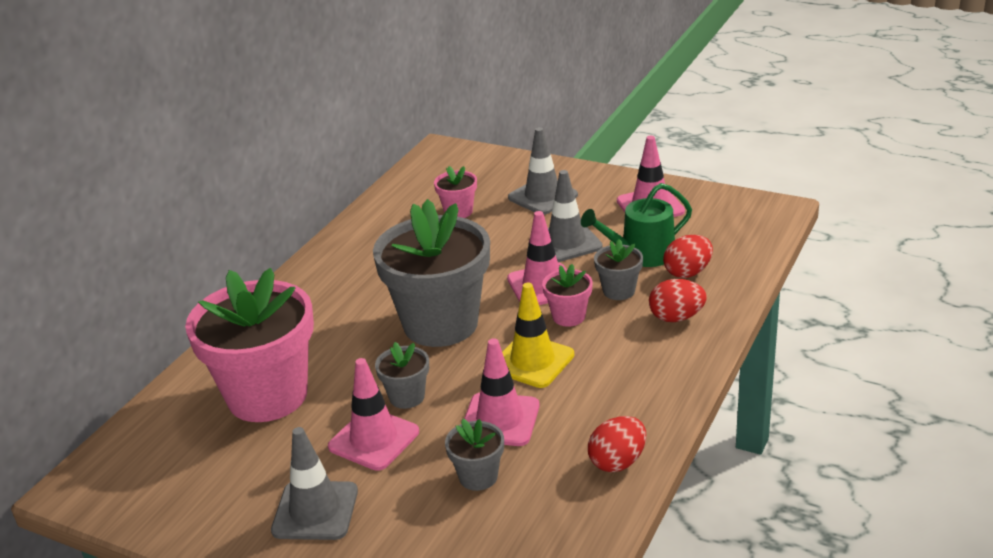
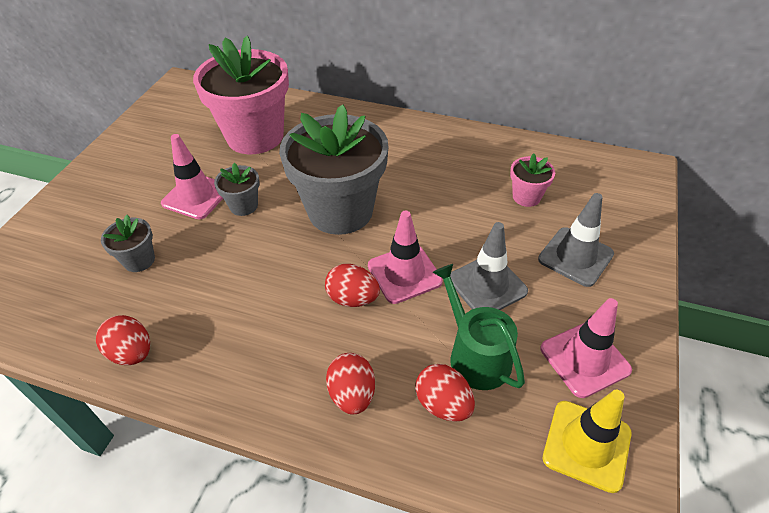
camera: 80 degrees right, 15 degrees up
grey traffic cone [271,427,358,540] -> none
pink traffic cone [464,338,540,446] -> none
yellow traffic cone [502,283,574,388] -> yellow traffic cone moved to [543,390,631,493]
pink flower pot [542,264,593,327] -> red egg [325,264,380,307]
grey flower pot [594,239,643,300] -> none

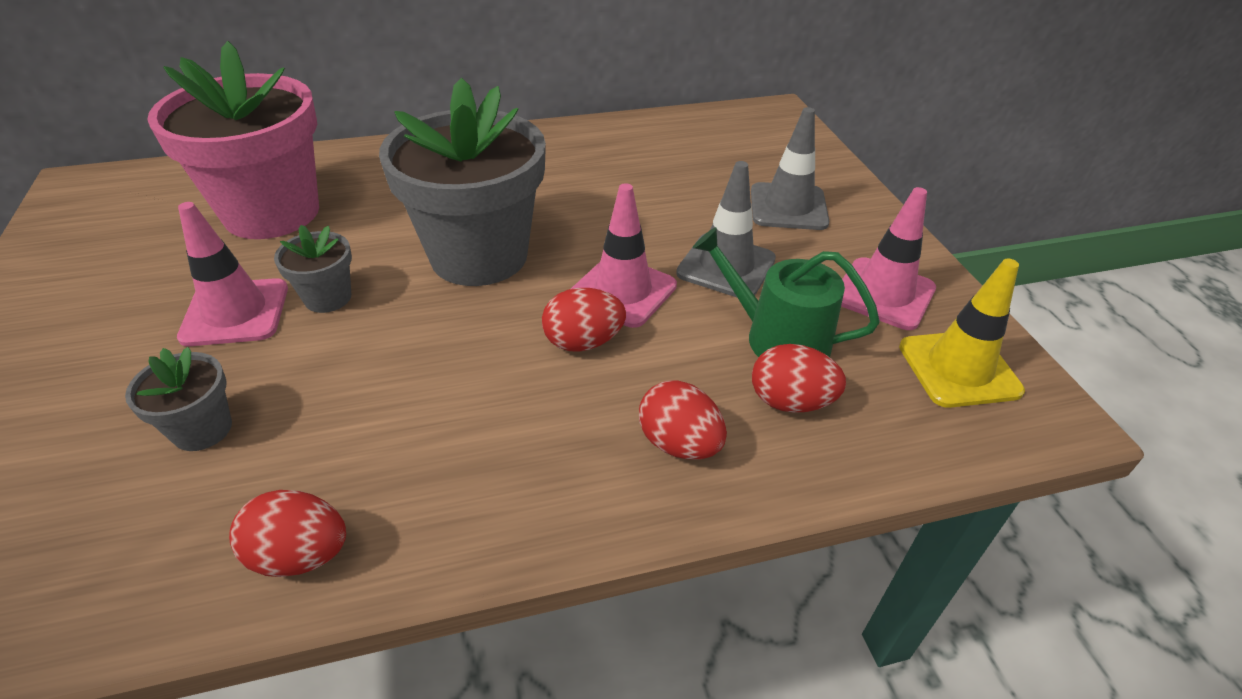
camera: 35 degrees left, 5 degrees down
pink flower pot [510,153,555,207] -> none

